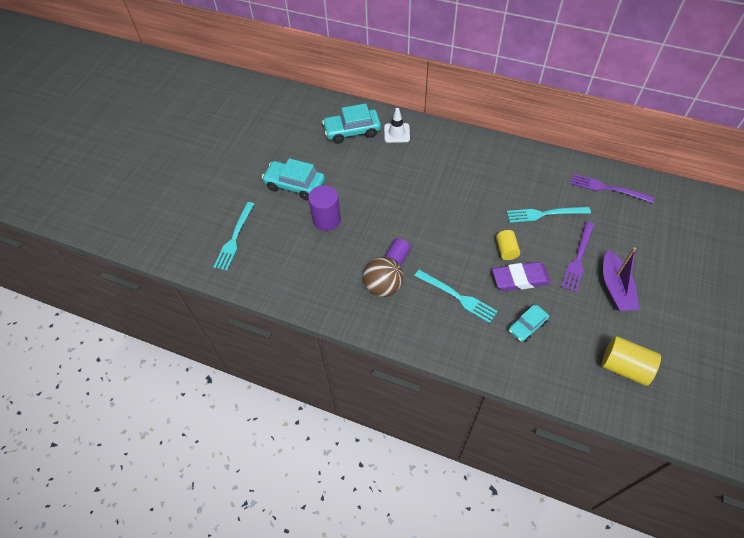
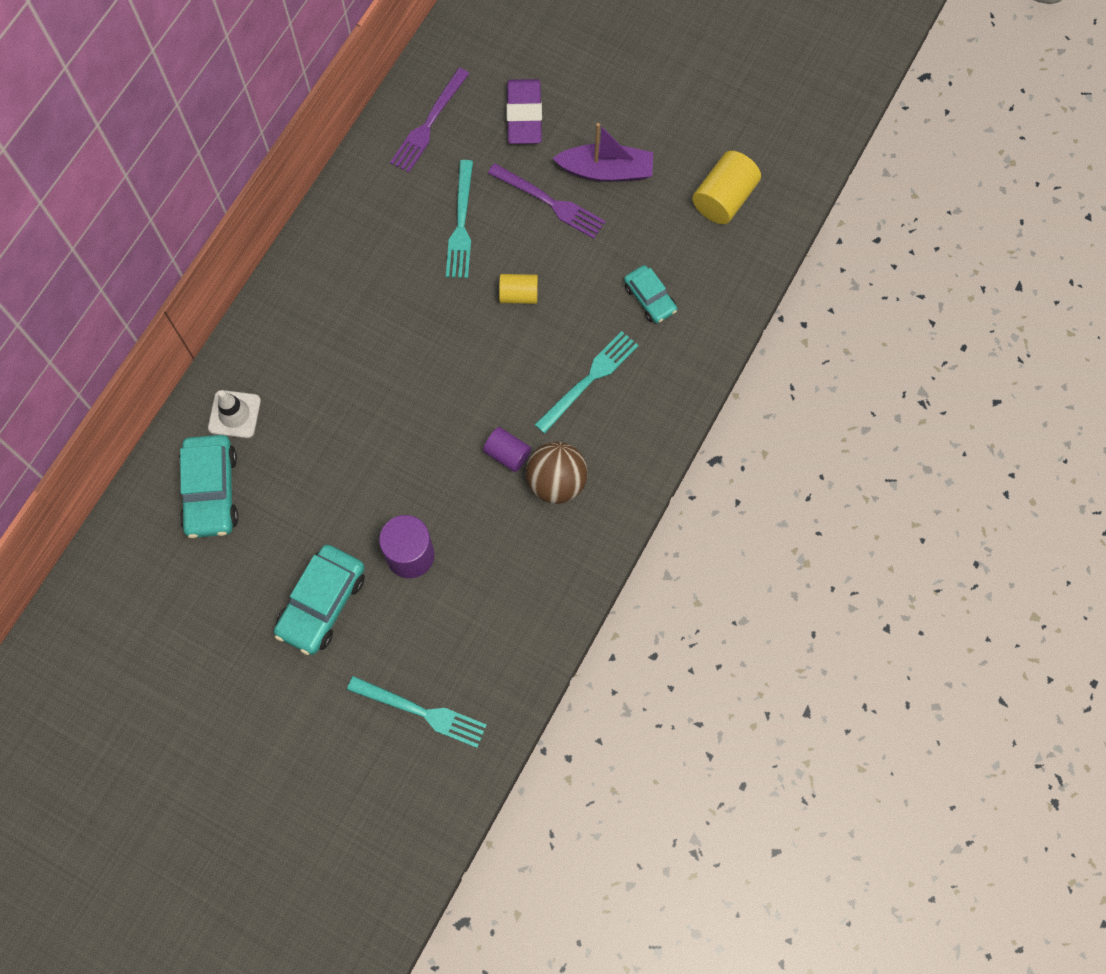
camera: 85 degrees left, 15 degrees up
purple eraser [492,262,551,291] -> purple eraser moved to [506,79,542,144]

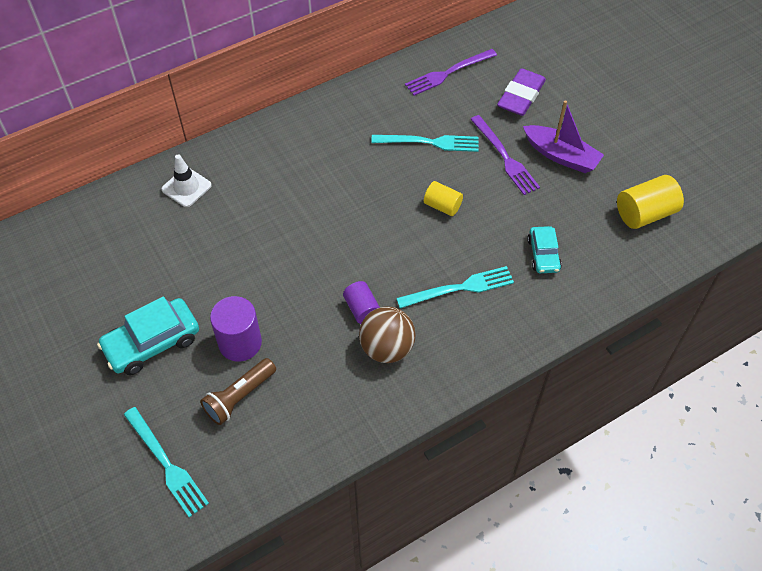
camera: 30 degrees right, 15 degrees down
turquoise car [179,435,239,538] -> none
turquoise fork [446,160,473,278] -> turquoise fork turned 120 degrees counterclockwise [371,135,479,152]
none -> brown flashlight [200,358,276,425]

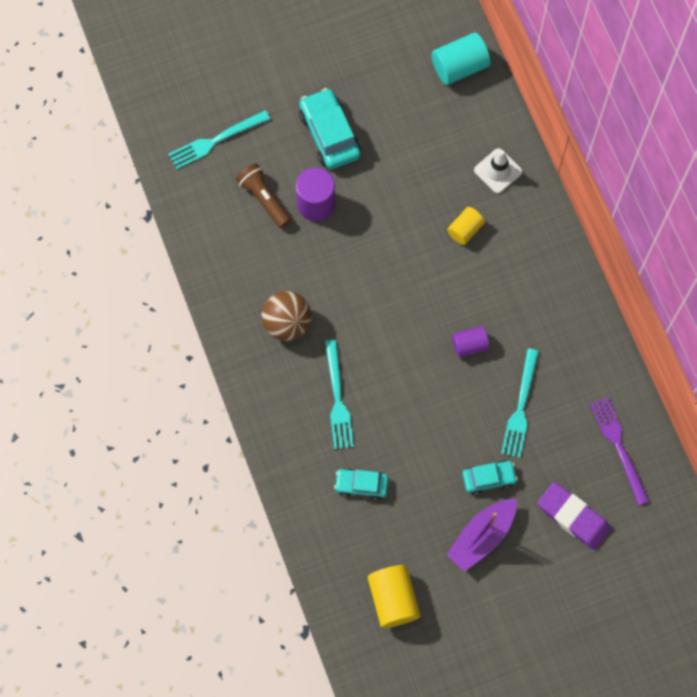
camera: 100 degrees right, 15 degrees up
purple cylinder [343,281,380,324] -> purple cylinder moved to [452,326,489,358]
yellow cylinder [424,181,463,216] -> yellow cylinder moved to [447,207,485,245]
purple fork [470,115,540,195] -> turquoise car [462,460,518,495]
none -> turquoise cylinder [432,32,490,85]

